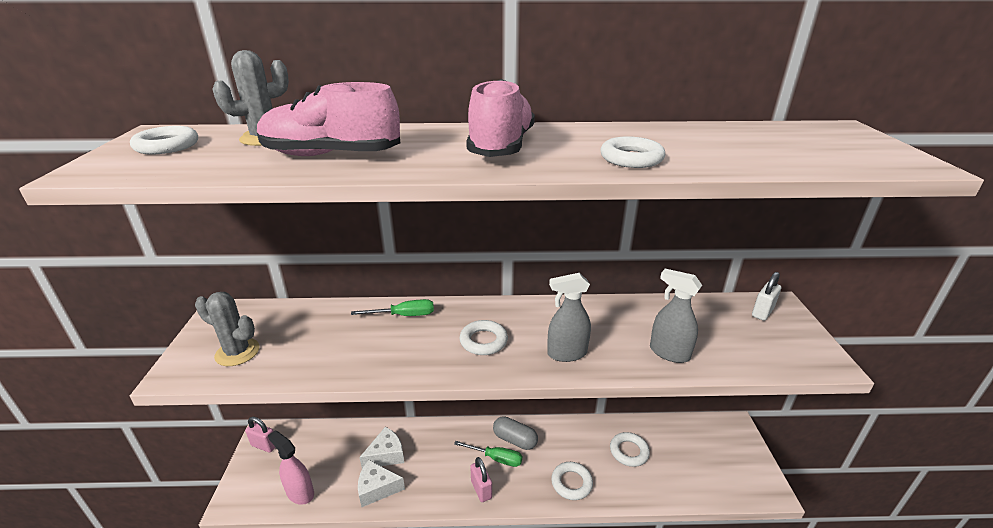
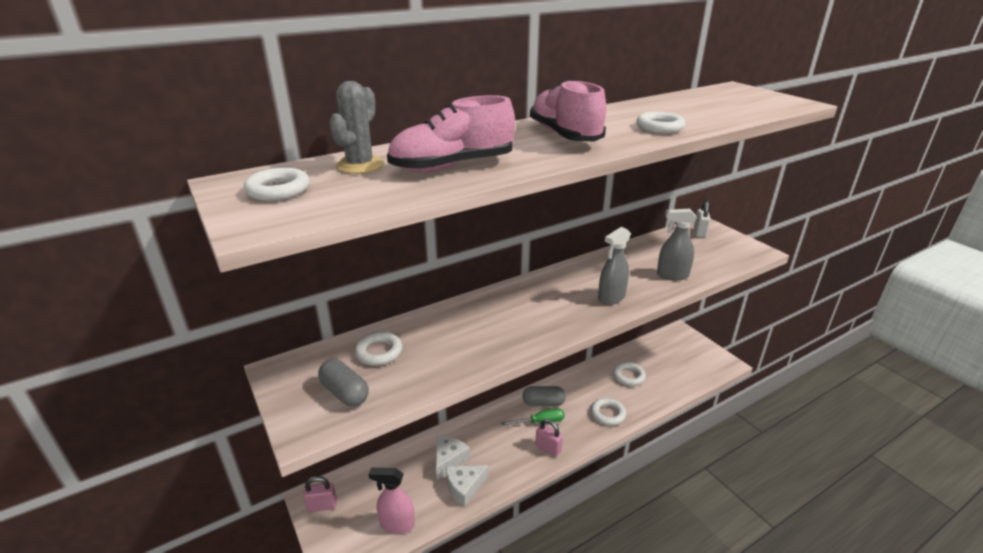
camera: 30 degrees left, 0 degrees up
grey cactus [195,292,260,366] -> grey capsule [318,359,369,407]
green screwdriver [351,299,434,316] -> none
white ring [460,320,508,355] -> white ring moved to [355,332,402,366]

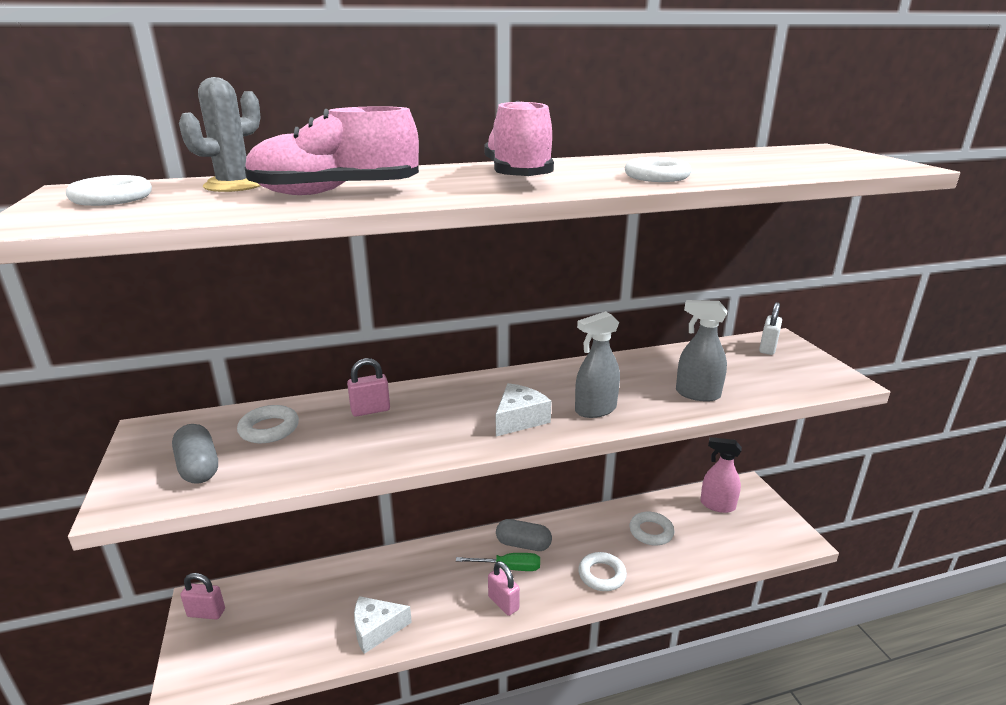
camera: 15 degrees right, 5 degrees down
pink spray bottle [369,468,415,534] -> pink spray bottle moved to [700,437,742,513]
white cheese [436,436,470,480] -> white cheese moved to [496,383,552,437]
none -> pink padlock [347,358,390,417]

